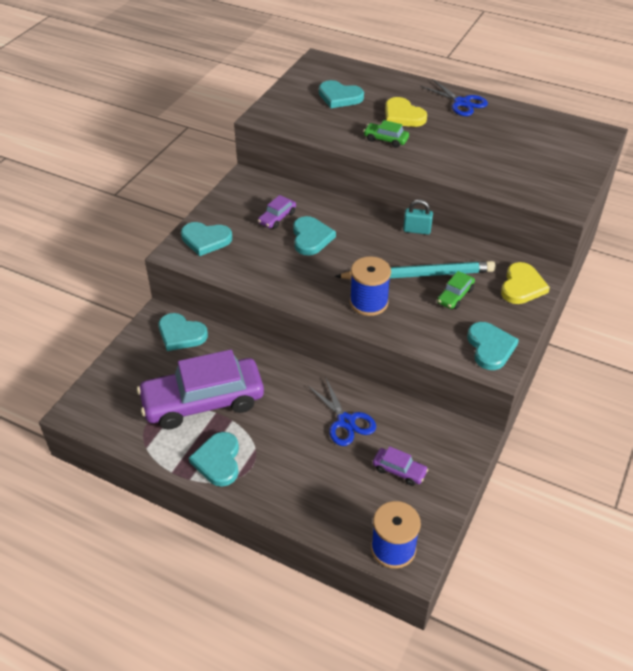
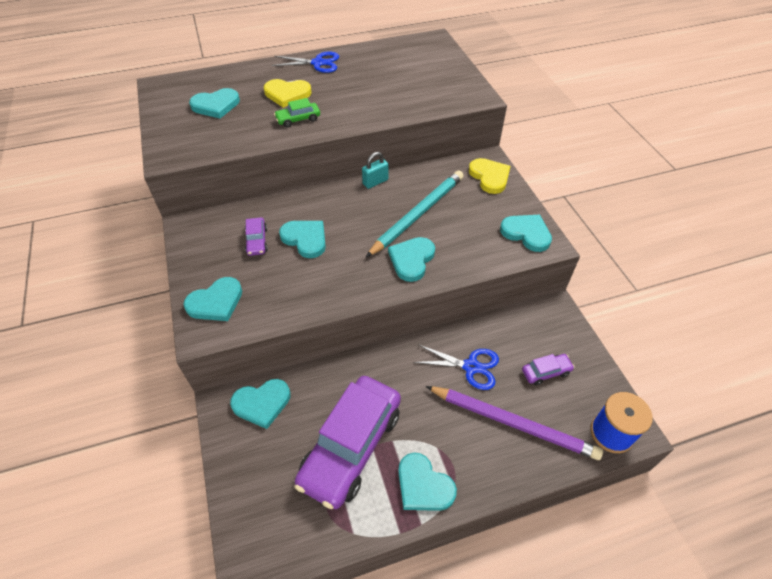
camera: 45 degrees left, 5 degrees up
blue spool [350,256,391,316] -> turquoise heart [388,237,435,282]
green car [437,271,475,309] -> none
none -> purple pencil [426,386,603,460]

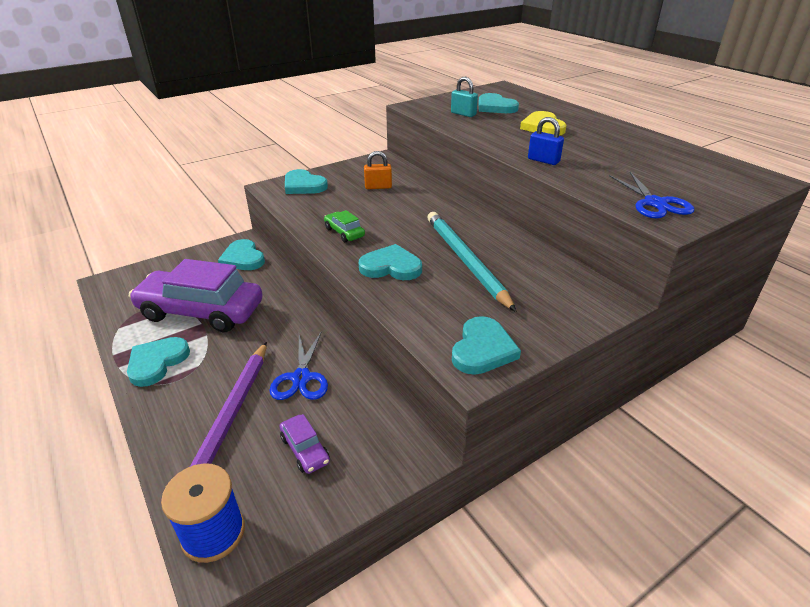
camera: 75 degrees right, 15 degrees down
purple car [245,217,268,256] -> orange padlock [364,151,392,189]
blue scissors [272,51,339,73] -> blue scissors moved to [609,172,694,219]
green car [274,98,320,128] -> green car moved to [324,210,365,242]
turquoise heart [279,221,326,258] -> none
turquoise padlock [362,152,389,189] -> turquoise padlock moved to [451,77,478,117]
turquoise pencil [366,170,464,257] -> turquoise pencil turned 135 degrees counterclockwise [427,212,516,312]
yellow heart [469,158,511,194] -> none
none -> blue padlock [528,117,564,165]

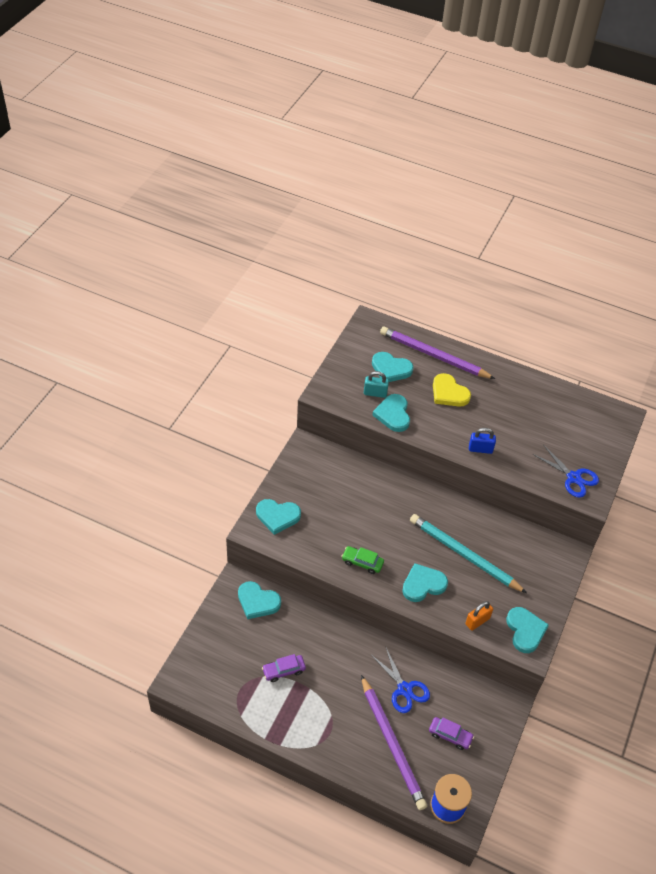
camera: 35 degrees left, 15 degrees up
turquoise heart [127,337,190,387] -> turquoise heart moved to [373,394,410,432]
purple car [129,259,263,332] -> purple car [262,654,306,682], size x0.42
orange padlock [364,151,392,189] -> orange padlock moved to [465,601,493,631]
none -> purple pencil [380,327,495,379]

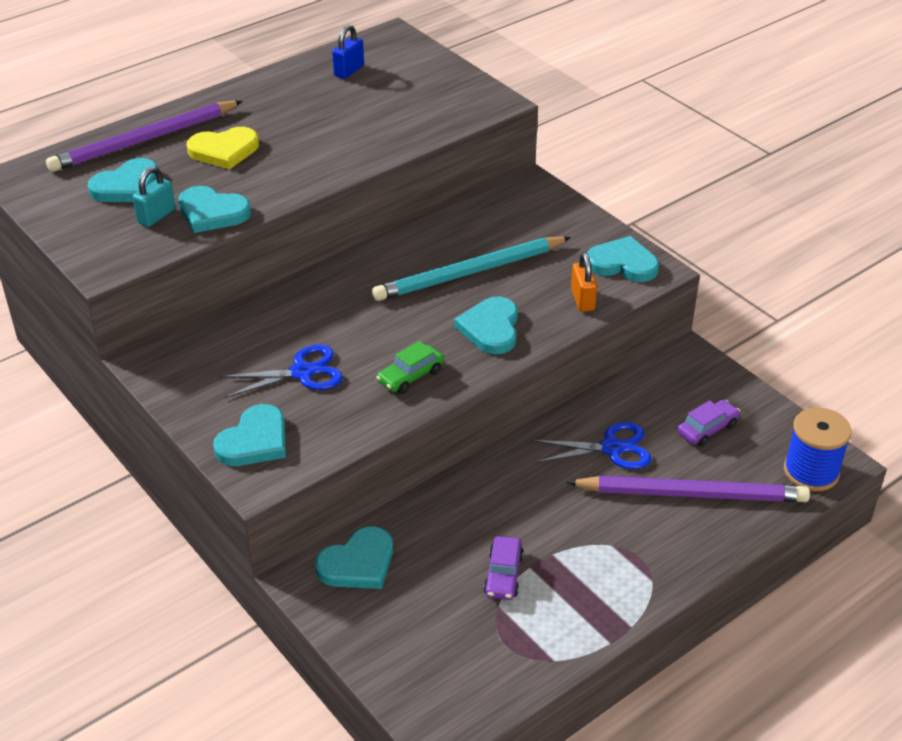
camera: 60 degrees left, 10 degrees down
blue padlock [469,428,496,454] -> blue padlock moved to [332,25,364,79]
blue scissors [532,446,599,498] -> blue scissors moved to [219,344,343,398]

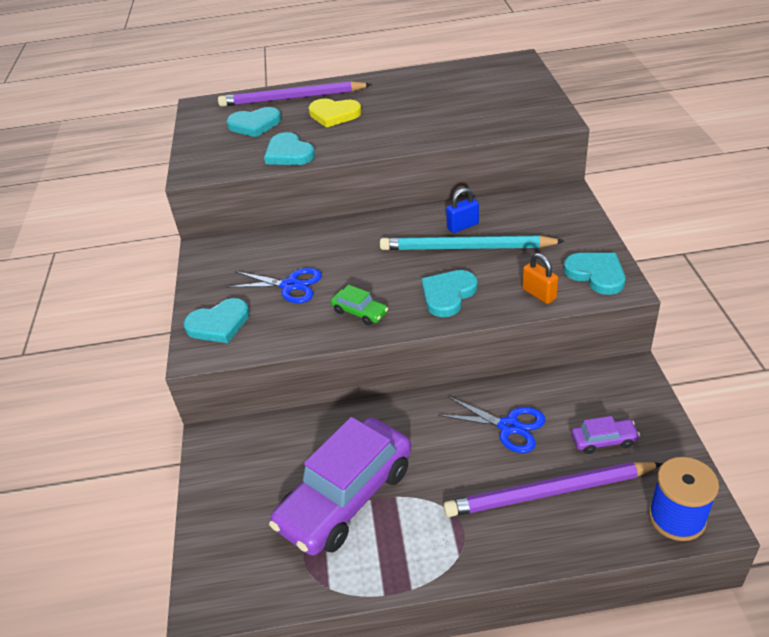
camera: 35 degrees right, 0 degrees up
turquoise padlock [133,166,175,227] -> none
turquoise heart [315,526,393,589] -> none
blue padlock [332,25,364,79] -> blue padlock moved to [446,188,479,233]
green car [376,341,444,394] -> green car turned 135 degrees counterclockwise [331,285,388,326]
purple car [483,536,524,600] -> purple car [269,417,411,556], size x2.40
purple pencil [566,476,810,502] -> purple pencil turned 135 degrees clockwise [443,462,663,517]
orange padlock [571,252,597,312] -> orange padlock turned 60 degrees counterclockwise [522,253,558,304]

